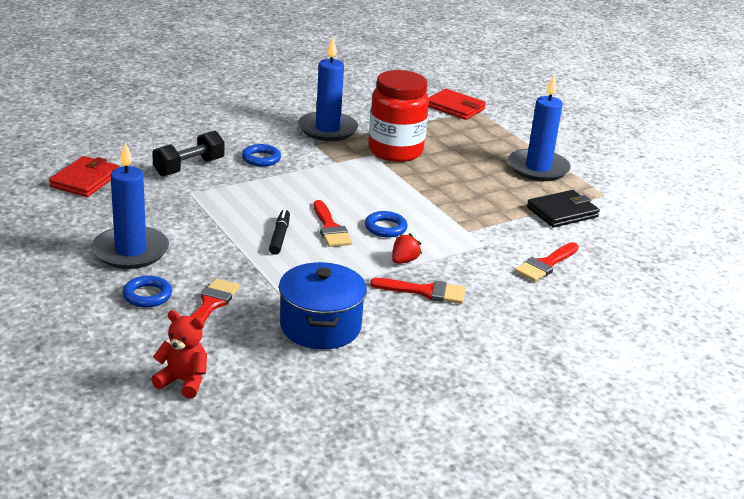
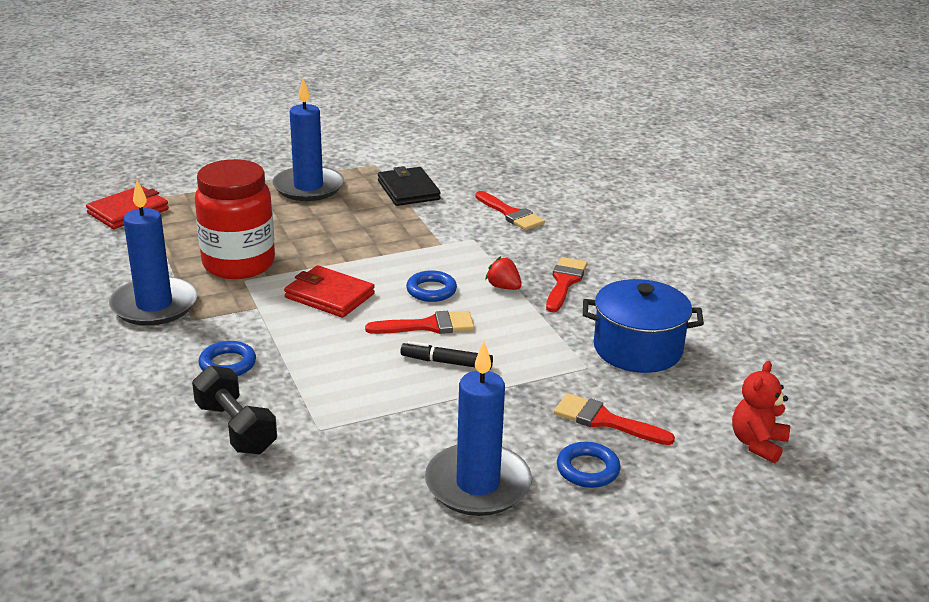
camera: 80 degrees left, 0 degrees up
red wallet [49,156,120,197] -> red wallet moved to [284,265,375,318]

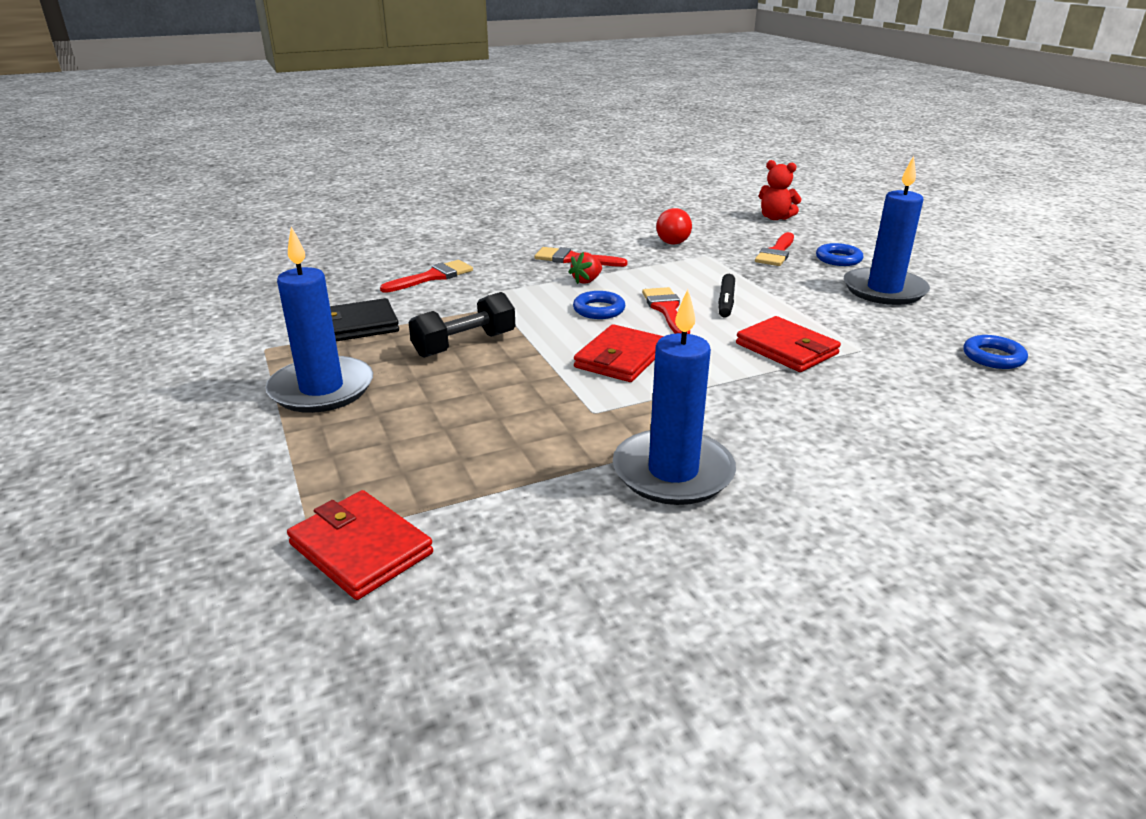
camera: 90 degrees left, 0 degrees up
black dumbbell [192,365,277,454] -> black dumbbell moved to [408,292,515,358]
red jar [195,159,275,279] -> none
blue ring [199,341,256,376] -> blue ring moved to [963,335,1028,369]
blue pot [583,279,704,373] -> red light bulb [656,208,692,244]
none -> red wallet [736,316,841,372]

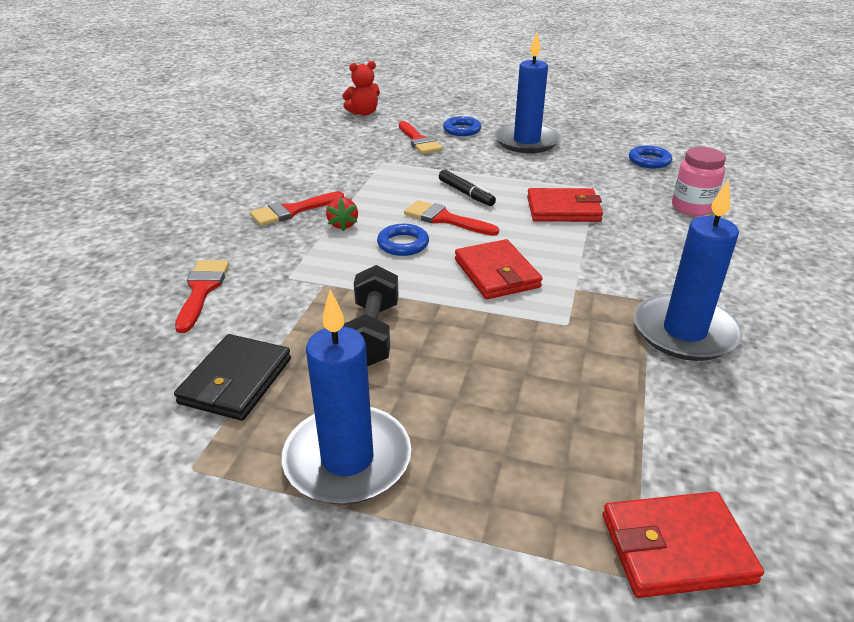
camera: 50 degrees left, 5 degrees up
red light bulb [656,208,692,244] -> none
none -> pink jar [672,147,726,216]

